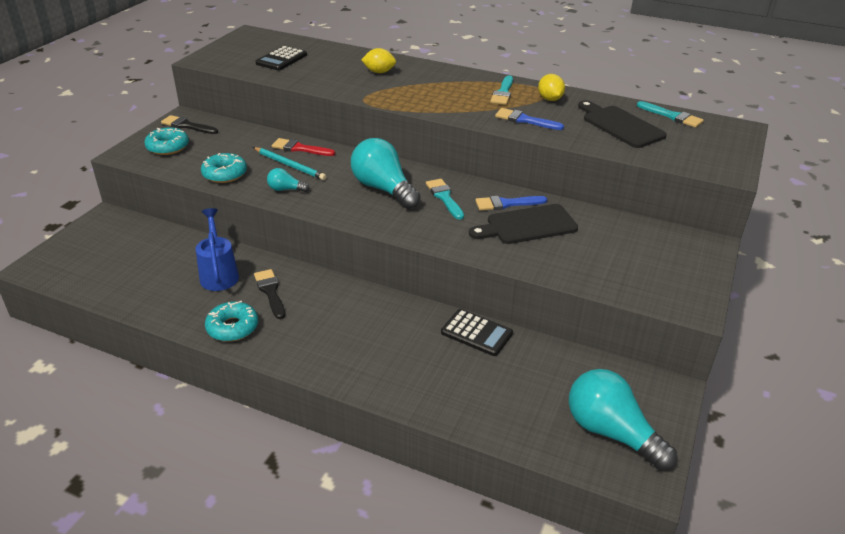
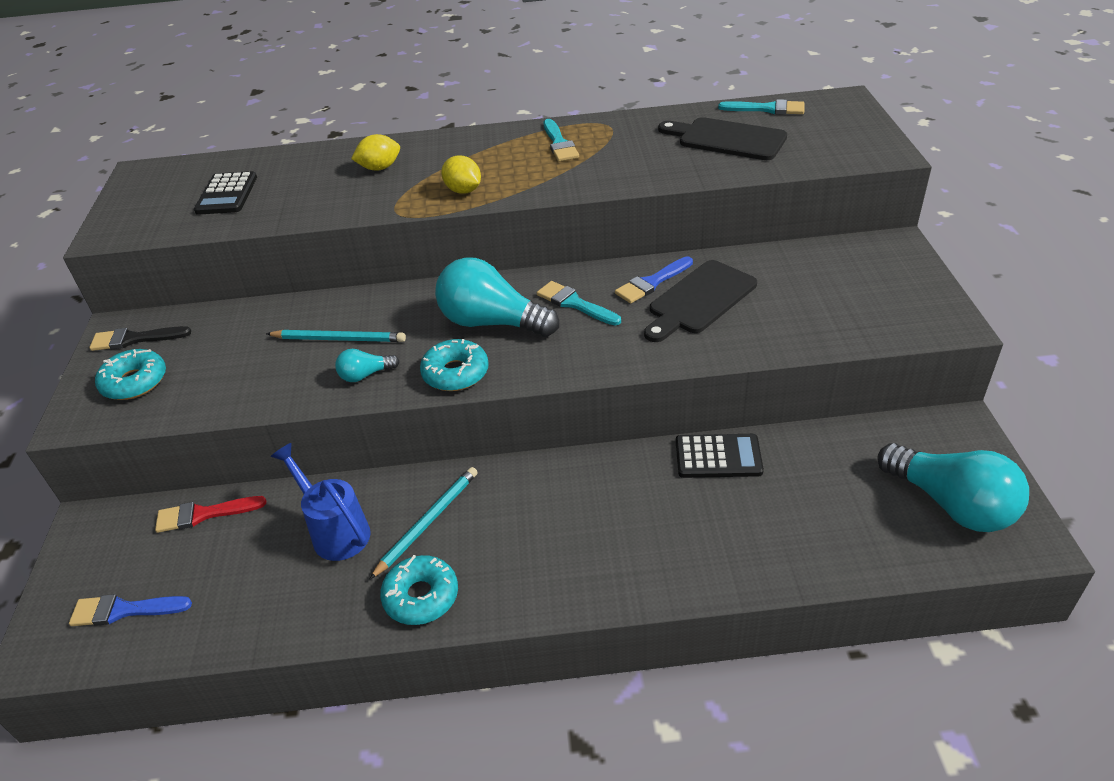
camera: 25 degrees left, 5 degrees up
turquoise donut [201,153,247,183] -> turquoise donut moved to [420,339,489,391]
black brush [254,269,285,319] -> turquoise pencil [369,467,478,580]
red brush [272,138,335,156] -> red brush moved to [155,496,266,533]
blue brush [495,108,564,130] -> blue brush moved to [69,594,192,626]
yellow lemon [538,74,565,101] -> yellow lemon moved to [441,155,481,194]
turquoise light bulb [569,369,677,470] -> turquoise light bulb turned 150 degrees counterclockwise [877,443,1029,532]

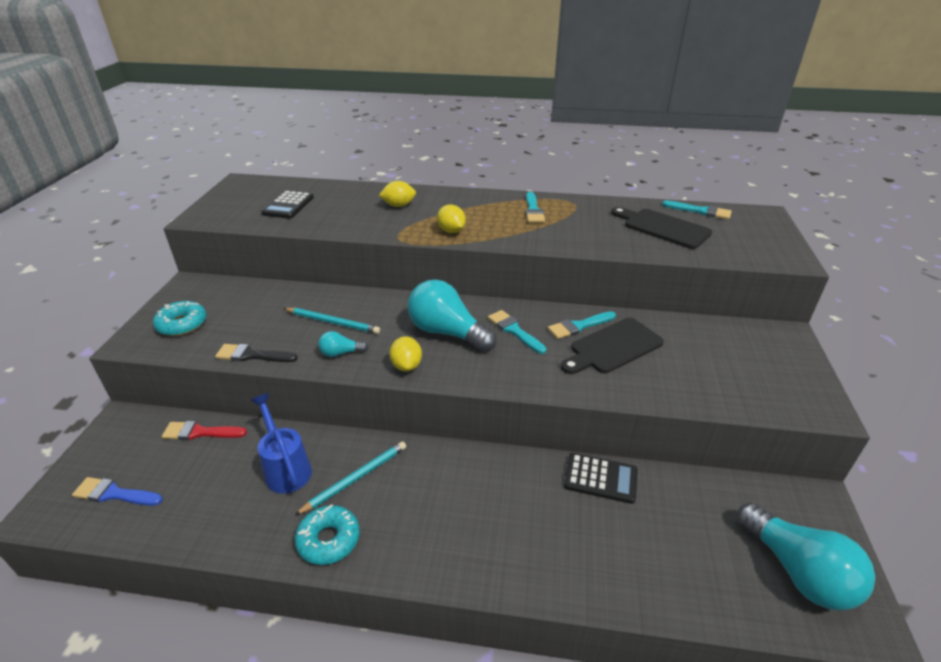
camera: 10 degrees right, 5 degrees down
black brush [89,326,191,351] -> black brush moved to [215,344,298,362]
turquoise donut [420,339,489,391] -> yellow lemon [389,336,422,371]
blue brush [615,256,693,303] -> turquoise brush [548,311,616,339]

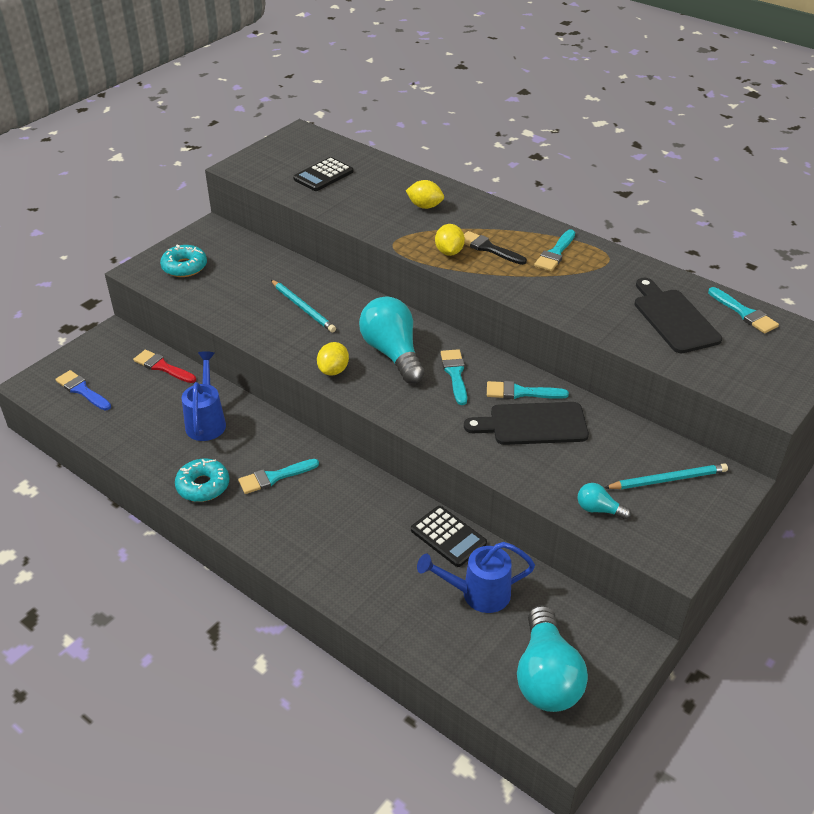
camera: 30 degrees right, 5 degrees up
black brush [215,344,298,362] -> black brush moved to [464,231,527,265]
turquoise pencil [295,442,406,515] -> turquoise pencil moved to [604,463,728,489]
turquoise light bulb [318,331,368,357] -> turquoise light bulb moved to [578,483,631,519]
none -> turquoise brush [238,459,319,494]
none -> blue watering can [417,542,535,613]

